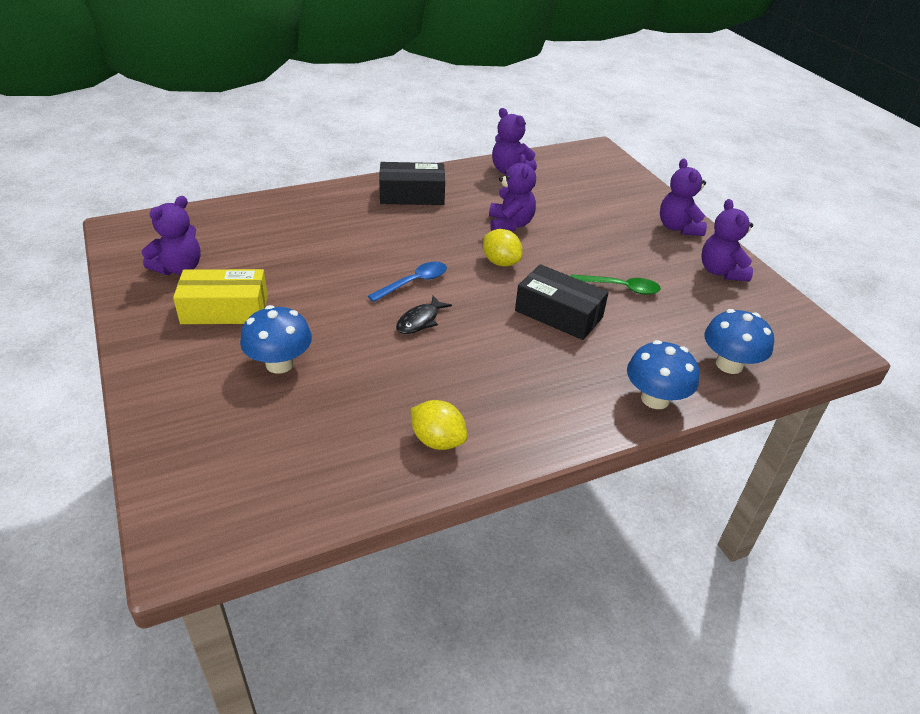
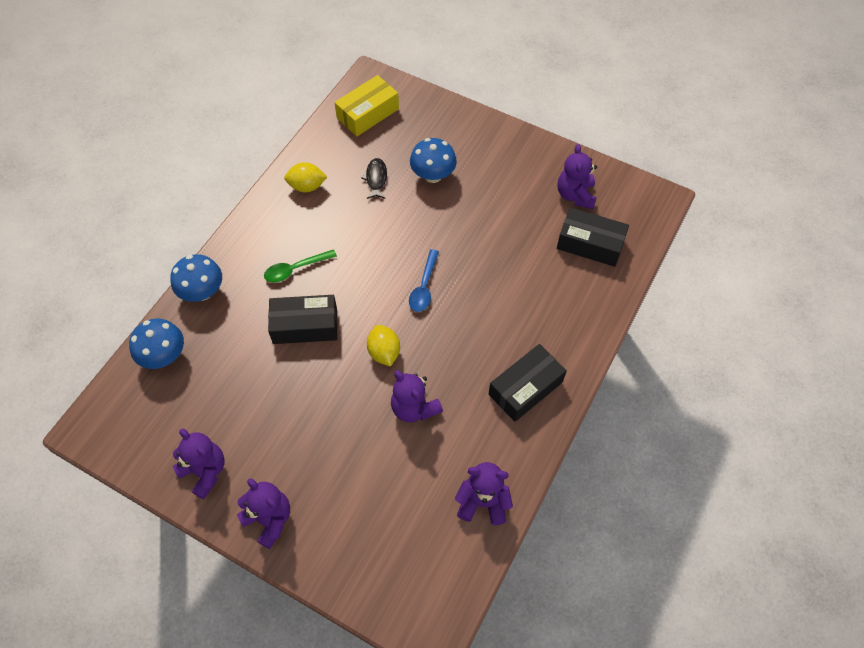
camera: 145 degrees right, 20 degrees up
yellow box [173,269,268,324] -> yellow box moved to [335,75,399,136]
black fish [396,296,452,334] -> black fish moved to [361,158,387,199]
yellow lemon [483,229,522,266] -> yellow lemon turned 60 degrees clockwise [367,325,400,367]
green spoon [570,275,661,295] -> green spoon moved to [264,249,337,282]
none -> black box [557,207,629,267]

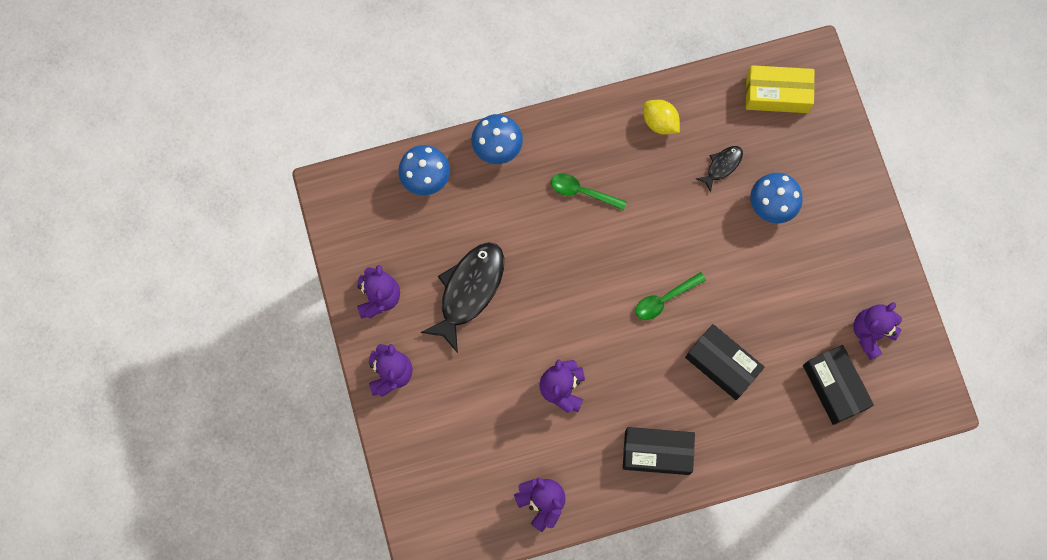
camera: 45 degrees right, 15 degrees up
black box [268,295,337,344] -> black box moved to [685,324,765,400]
yellow lemon [367,325,400,367] -> none
blue spoon [409,249,439,312] -> green spoon [635,272,706,320]
none -> black fish [420,242,504,353]

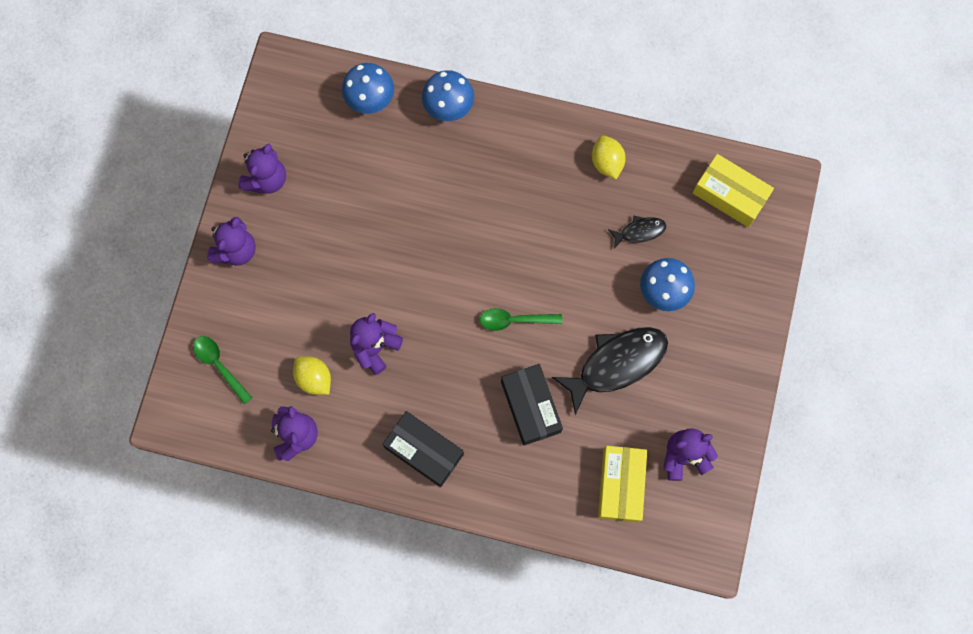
camera: 30 degrees right, 0 degrees up
black fish [420,242,504,353] -> black fish moved to [552,327,668,415]
green spoon [551,174,627,210] -> green spoon moved to [193,336,252,404]
black box [803,345,874,425] -> yellow box [598,446,647,523]
none -> yellow lemon [293,356,331,395]

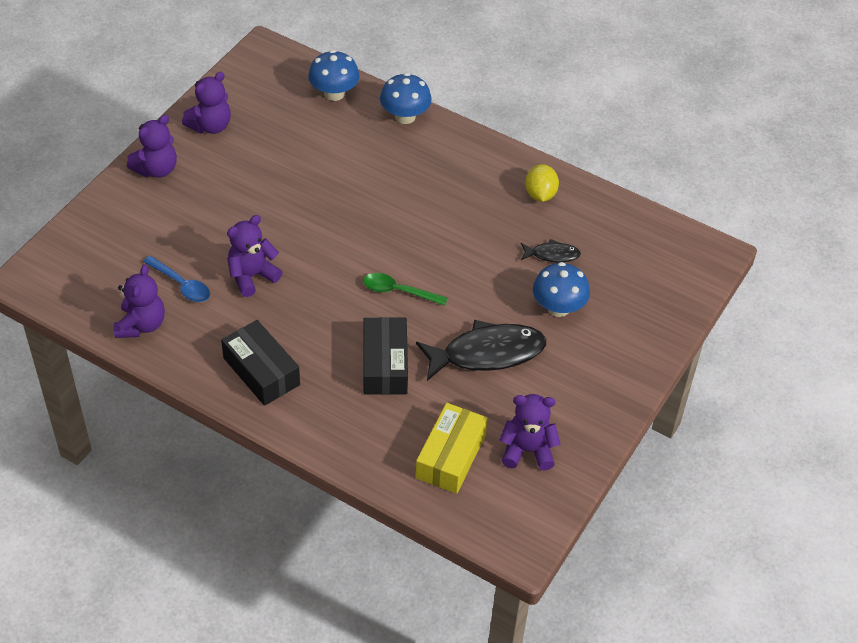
camera: 15 degrees right, 25 degrees down
green spoon [193,336,252,404] -> none
yellow lemon [293,356,331,395] -> blue spoon [143,256,210,302]
yellow box [693,154,774,227] -> none

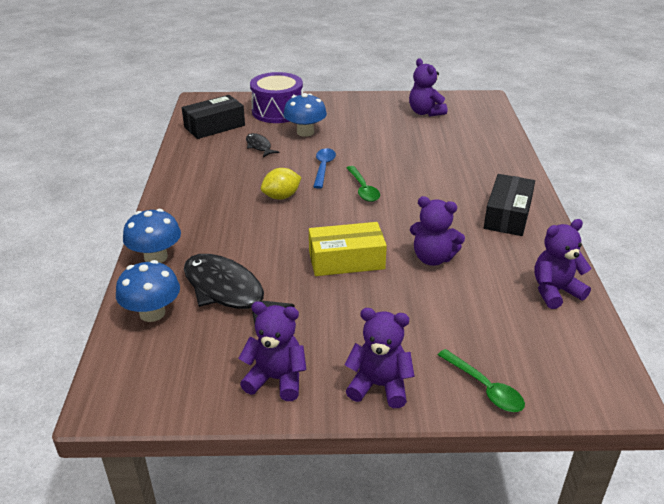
camera: 120 degrees left, 15 degrees down
blue spoon [143,256,210,302] -> blue spoon moved to [313,148,336,189]
black box [364,317,408,395] -> black box moved to [182,95,245,139]
black fish [416,320,546,381] -> black fish moved to [184,254,295,324]
yellow box [416,403,488,494] -> yellow box moved to [309,222,387,276]
yellow lemon [525,164,559,202] -> yellow lemon moved to [261,168,302,200]
none -> purple drum [250,72,303,123]
none -> green spoon [438,349,525,412]

